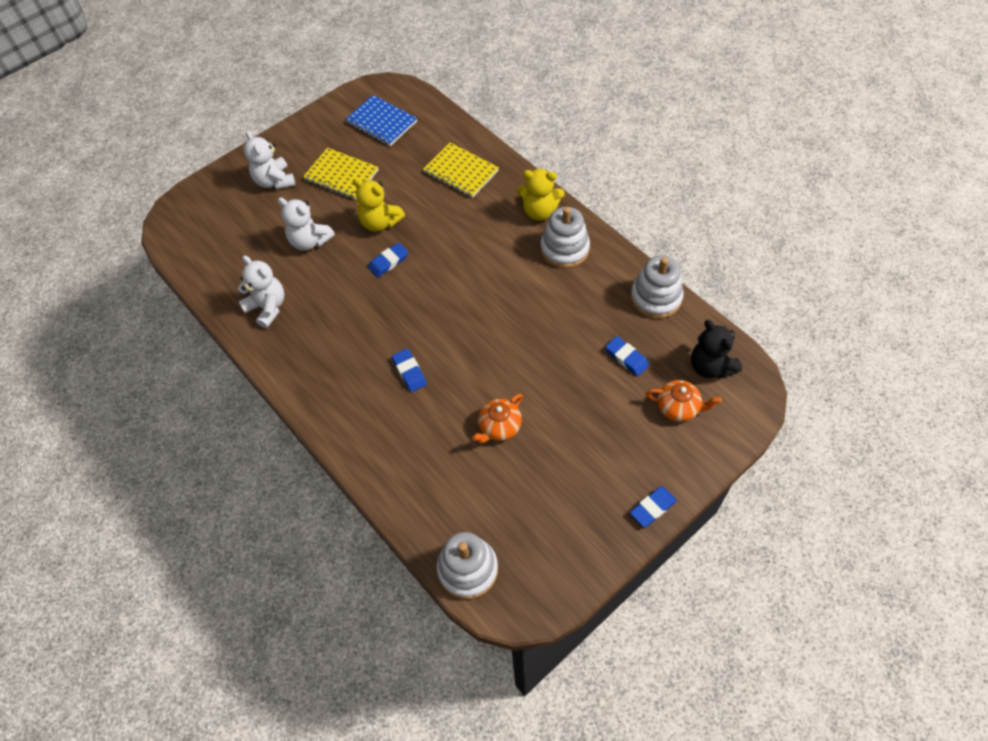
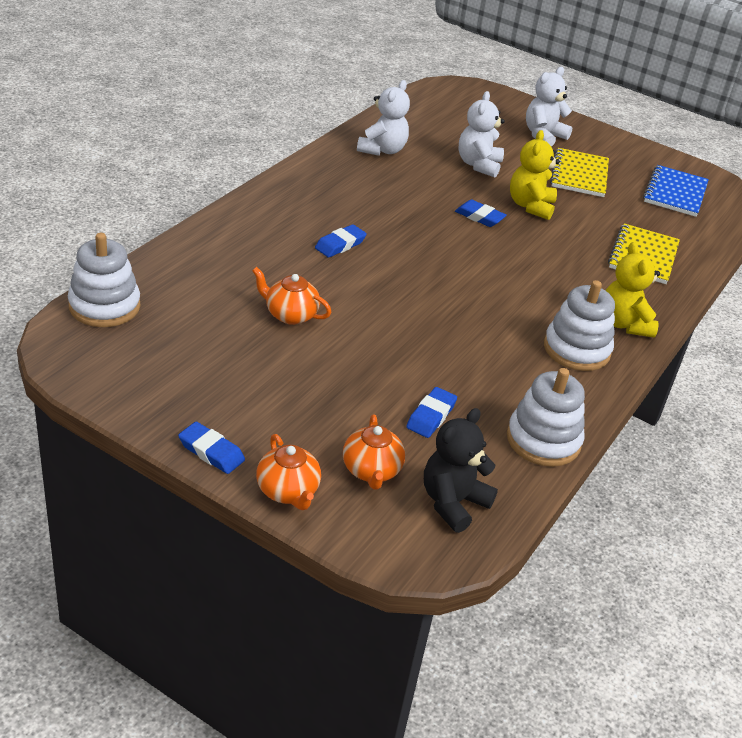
camera: 65 degrees right, 20 degrees down
none -> orange teapot [256,434,321,510]

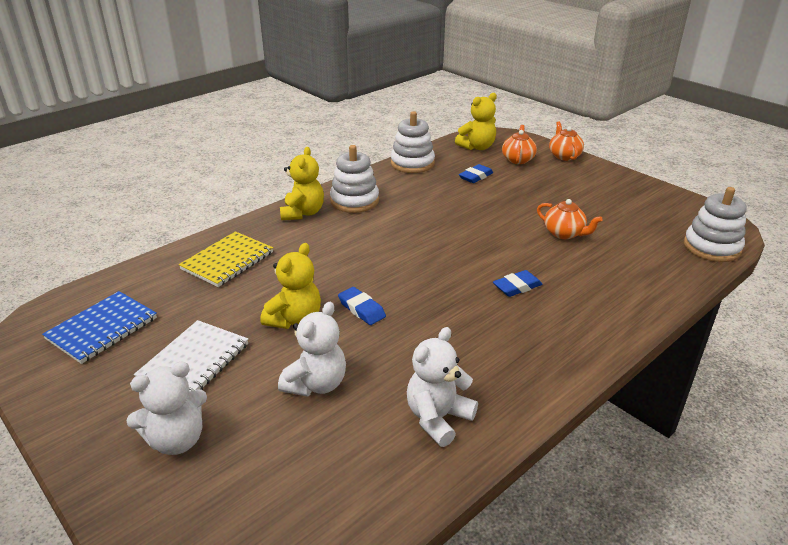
camera: 160 degrees left, 5 degrees down
blue eraser [178,422,245,474] -> none
black teddy bear [424,408,498,533] -> yellow teddy bear [455,93,497,150]
yellow notebook [550,148,609,197] -> white notebook [134,320,248,391]

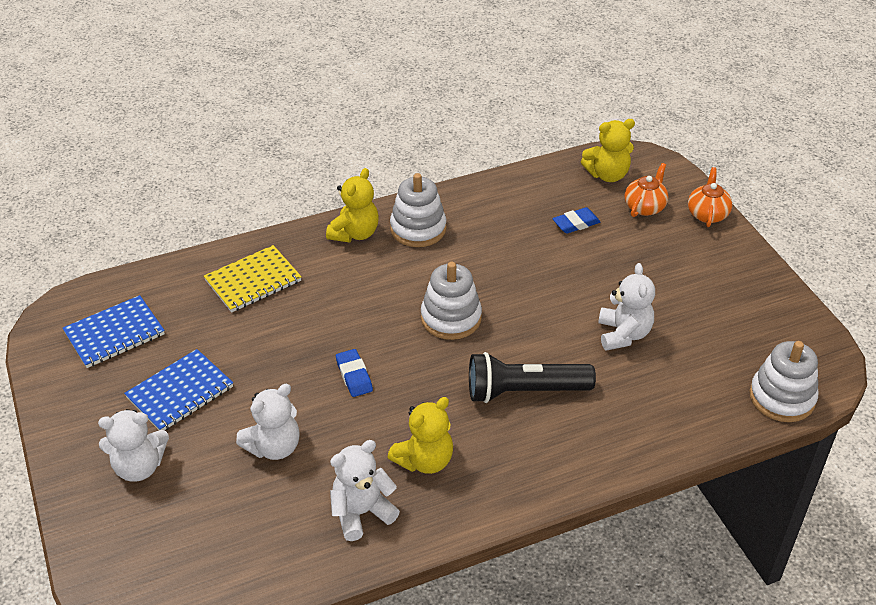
camera: 20 degrees right, 10 degrees up
white notebook [134,320,248,391] -> blue notebook [124,349,233,430]
yellow teddy bear [260,243,321,329] -> yellow teddy bear moved to [388,397,453,474]
white stacking toy [391,111,435,173] -> white stacking toy moved to [421,262,482,340]
blue eraser [493,270,542,297] -> black flashlight [469,352,596,403]
orange teapot [537,199,603,239] -> white teddy bear [598,263,655,351]

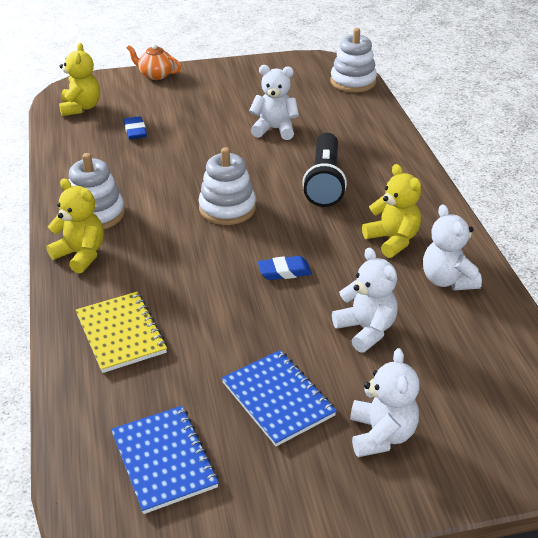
camera: 80 degrees left, 5 degrees down
orange teapot [625,163,668,217] -> none

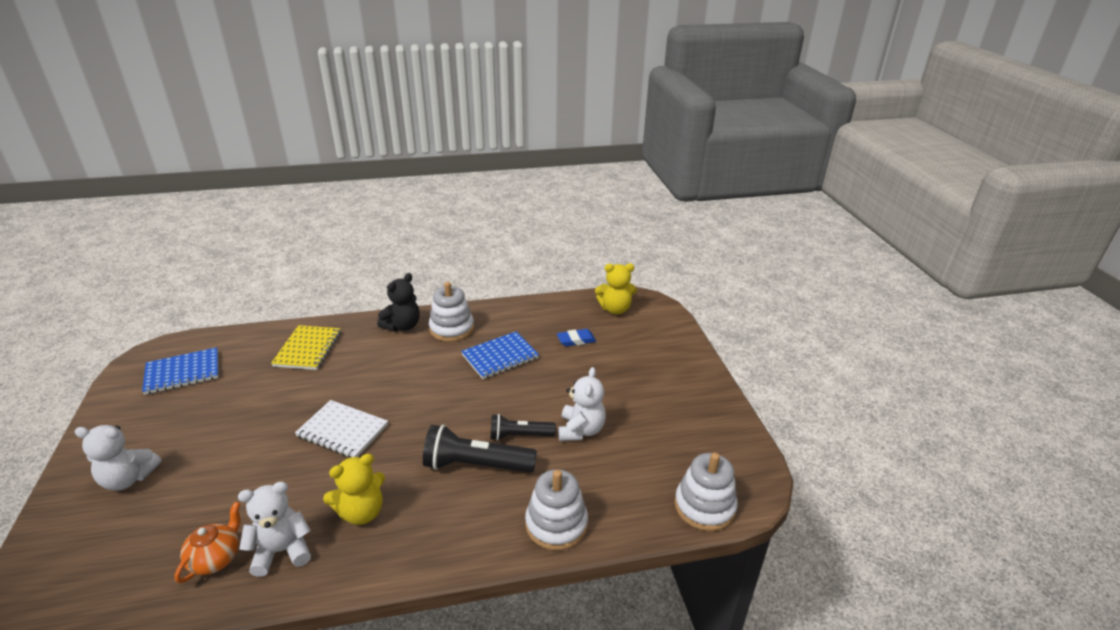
camera: 90 degrees right, 5 degrees down
yellow teddy bear [46,179,104,273] -> black teddy bear [377,273,420,331]
yellow notebook [76,292,167,373] -> yellow notebook turned 60 degrees counterclockwise [271,325,341,370]
orange teapot [127,44,181,80] -> orange teapot moved to [174,502,241,583]
white stacking toy [198,147,256,225] -> white stacking toy moved to [525,469,588,551]
blue notebook [222,350,337,447] -> blue notebook moved to [461,331,539,379]
blue eraser [258,256,312,280] -> white notebook [295,400,388,458]
white teddy bear [332,248,398,353] -> none
none -> black flashlight [491,414,556,441]

